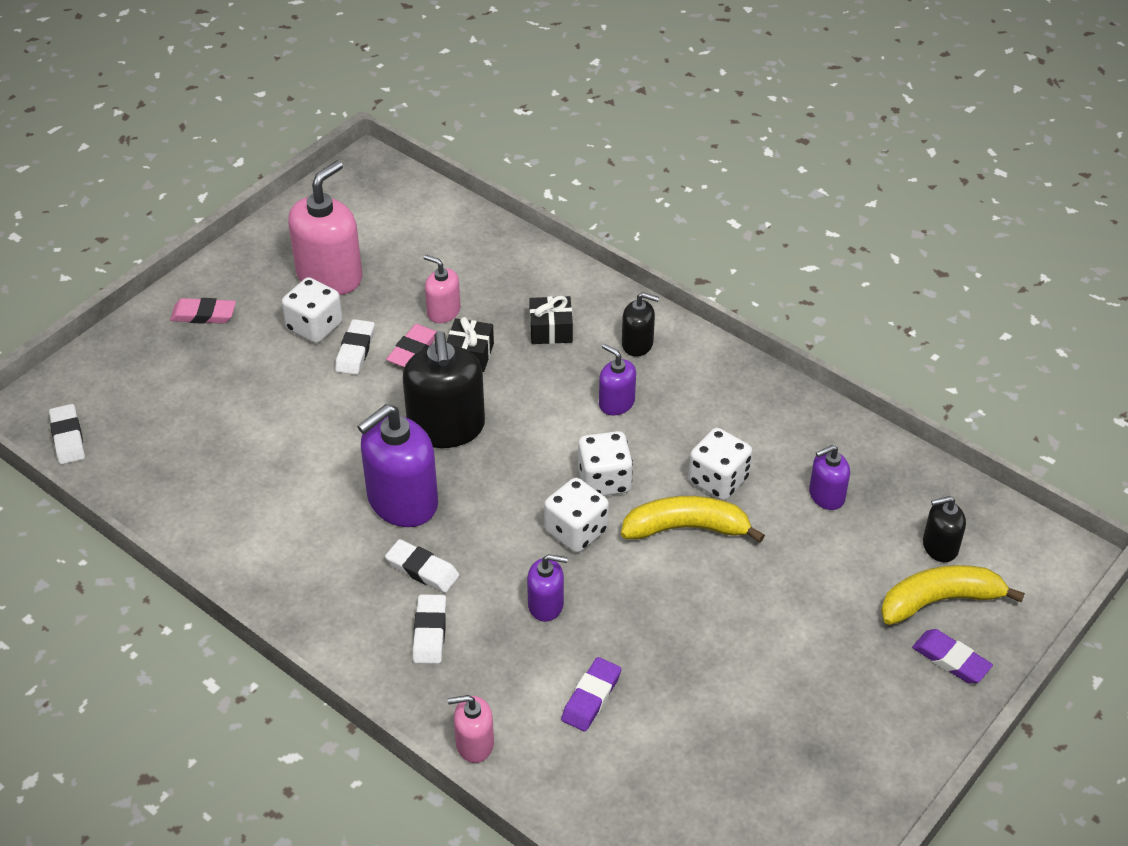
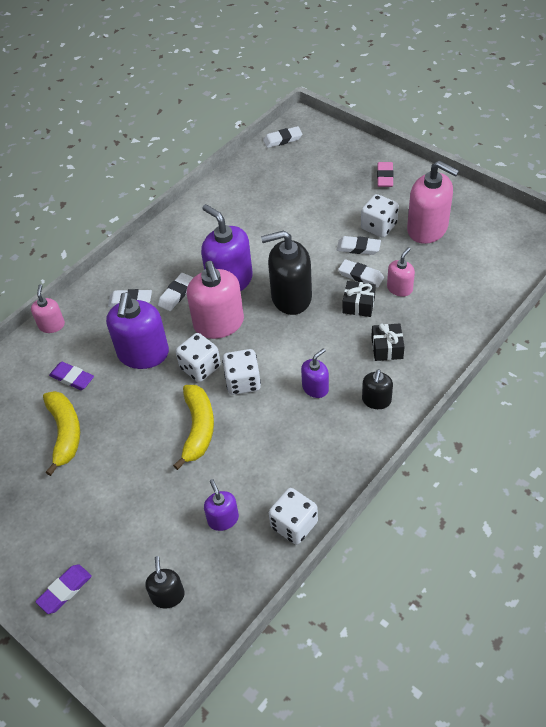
camera: 95 degrees right, 5 degrees up
pink eraser [386,324,437,367] -> white eraser [338,259,384,288]
purple soap dispenser [527,554,568,622] -> purple soap dispenser [106,292,169,369], size x1.89
white dice [688,428,752,500] -> white dice moved to [269,488,318,545]
yellow banana [881,565,1025,625] -> yellow banana moved to [43,391,80,476]
none -> pink soap dispenser [187,261,244,339]

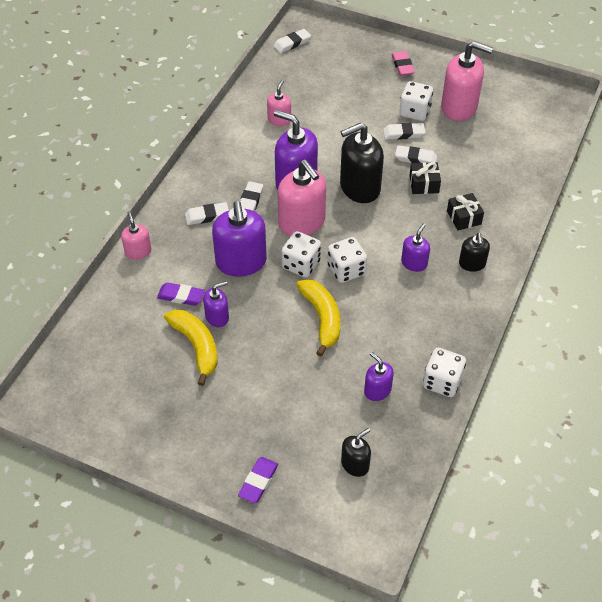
camera: 20 degrees left, 0 degrees up
black soap dispenser [145,556,185,609] -> black soap dispenser turned 75 degrees clockwise [341,428,371,477]
pink soap dispenser [387,247,415,297] -> pink soap dispenser moved to [267,80,291,126]
none -> purple soap dispenser [203,281,229,327]

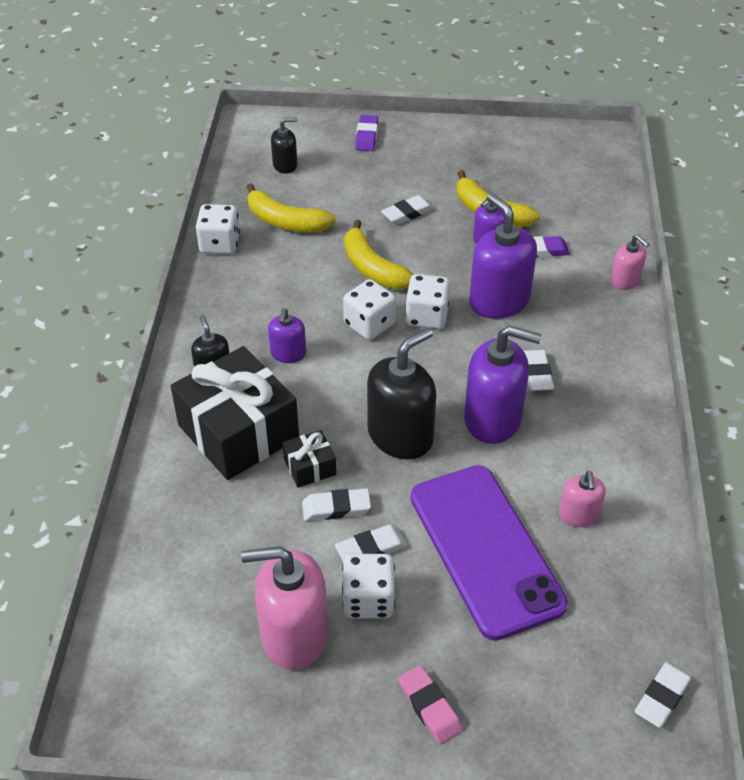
camera: 160 degrees right, 5 degrees down
white eraser [185,202,229,225] -> white eraser moved to [381,195,434,225]
pink soap dispenser [278,160,326,236] -> none
black soap dispenser [341,428,371,477] -> black soap dispenser turned 135 degrees counterclockwise [271,118,297,174]
purple soap dispenser [364,352,394,401] -> yellow banana [246,183,336,232]
black gift [447,193,484,230] -> black gift [171,346,299,480], size x2.25
none -> purple phone [411,465,568,641]

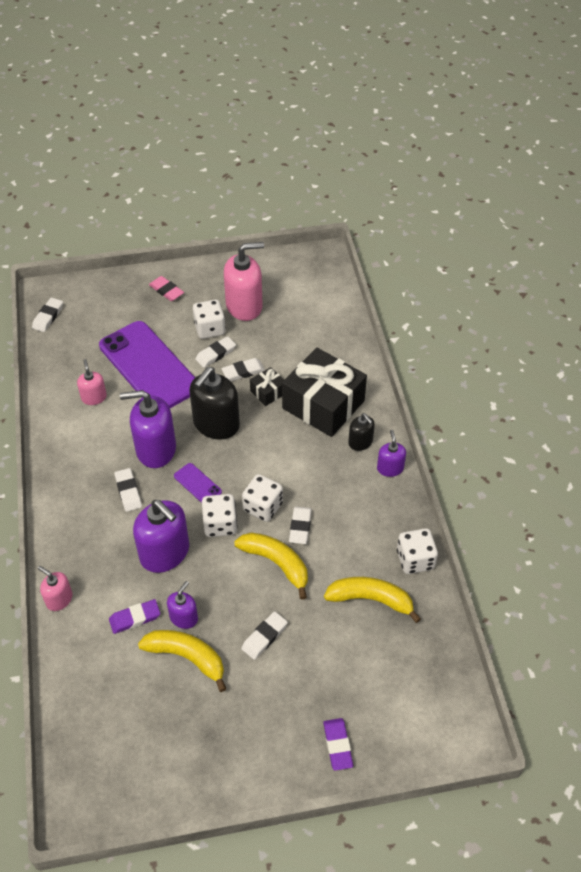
camera: 165 degrees right, 5 degrees up
purple soap dispenser [268,308,306,363] -> purple soap dispenser moved to [377,430,406,477]
black soap dispenser [271,118,297,174] -> none
none -> purple phone [174,463,222,503]
none -> white eraser [289,506,312,544]

